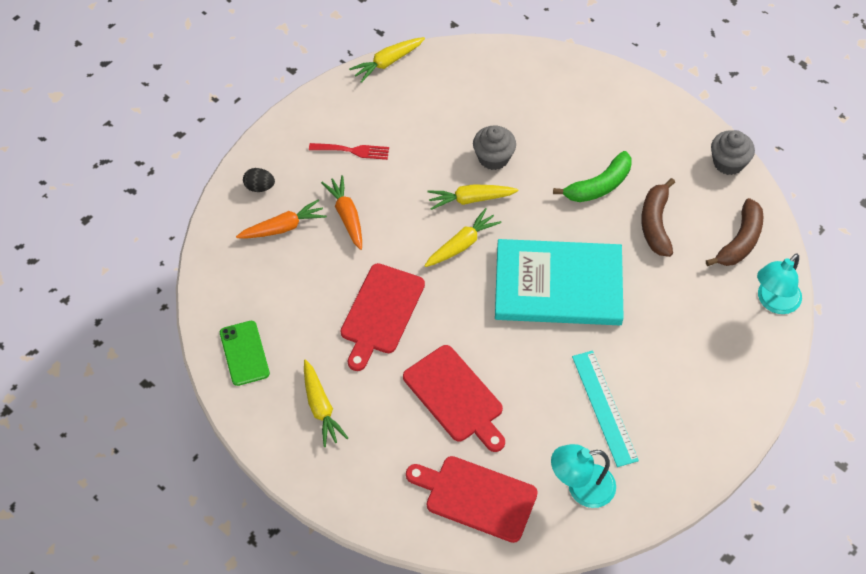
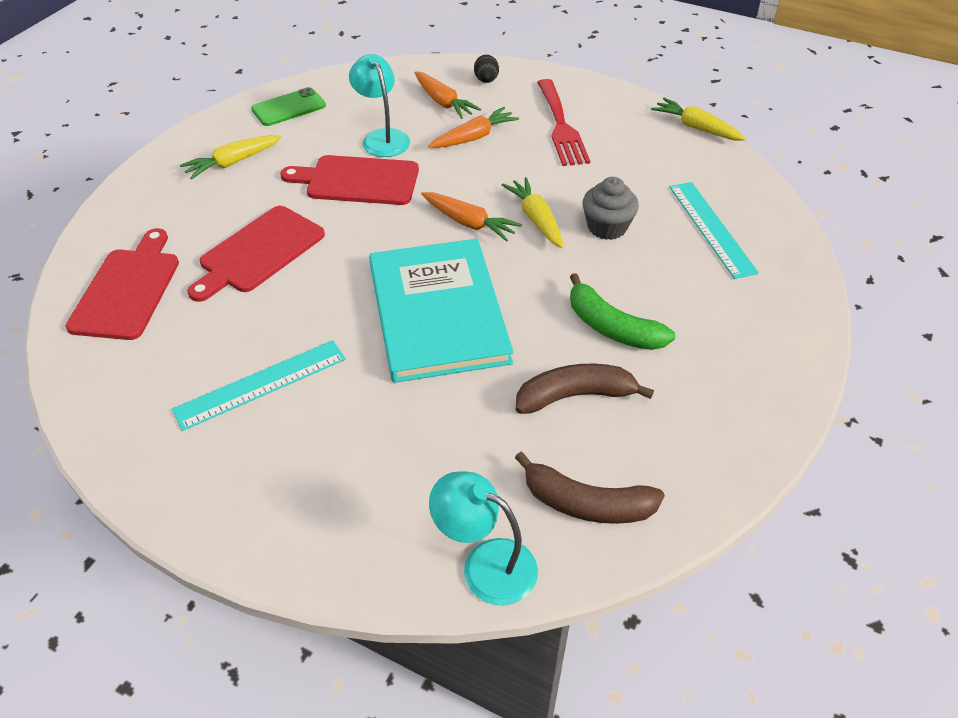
camera: 75 degrees right, 10 degrees down
red fork [309,143,389,160] -> red fork [537,79,590,166], size x1.61
yellow carrot [424,208,502,267] -> orange carrot [421,192,522,242]
turquoise lamp [551,444,616,508] -> turquoise lamp moved to [349,54,410,157]
grey cupcake [711,130,755,175] -> none
none -> turquoise ruler [669,182,759,279]

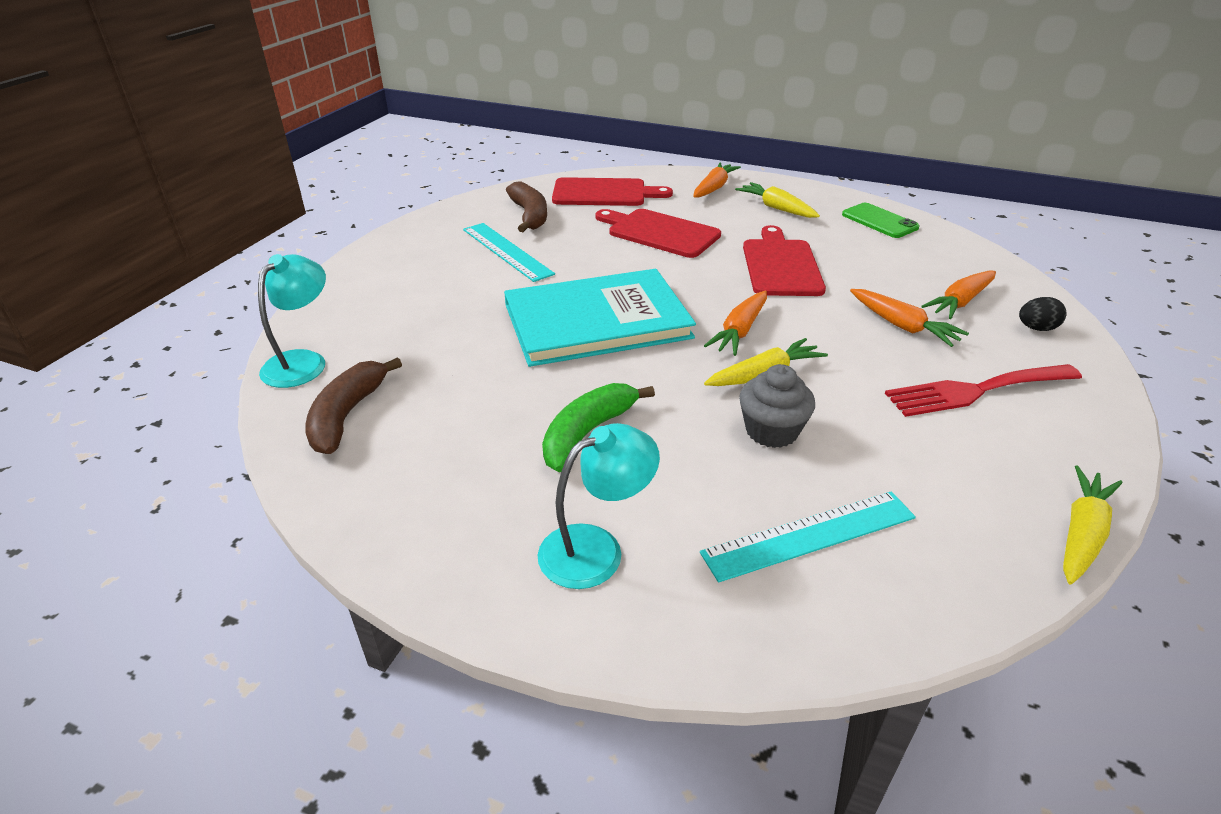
camera: 85 degrees right, 10 degrees down
turquoise lamp [349,54,410,157] -> turquoise lamp moved to [538,423,660,589]
brown banana [516,364,654,414] -> brown banana moved to [506,181,547,232]
none -> orange carrot [693,163,741,198]

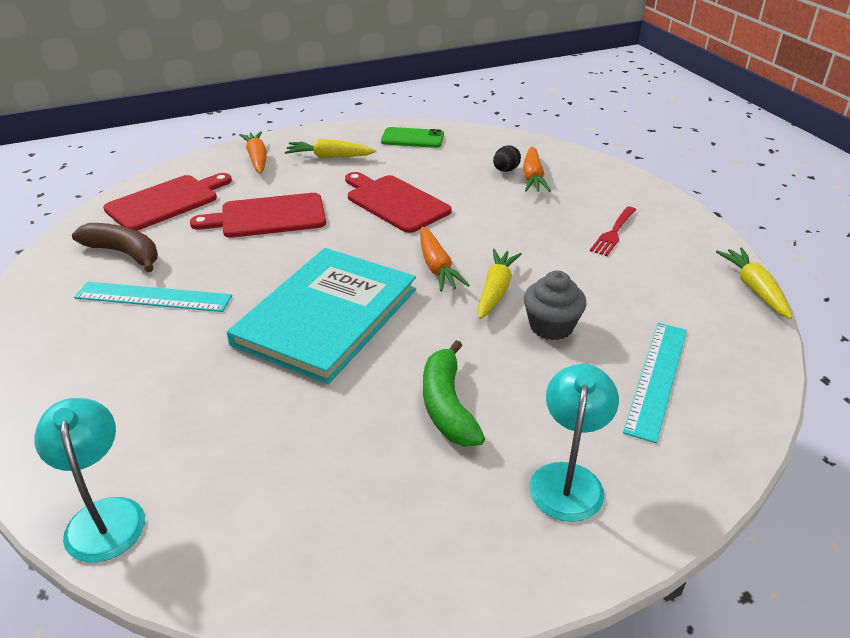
camera: 45 degrees left, 0 degrees up
brown banana [305,357,402,454] -> none
orange carrot [850,289,969,347] -> none
red fork [885,364,1082,417] -> red fork [590,207,636,256], size x0.62
black egg [1019,297,1067,331] -> black egg moved to [493,145,521,172]

